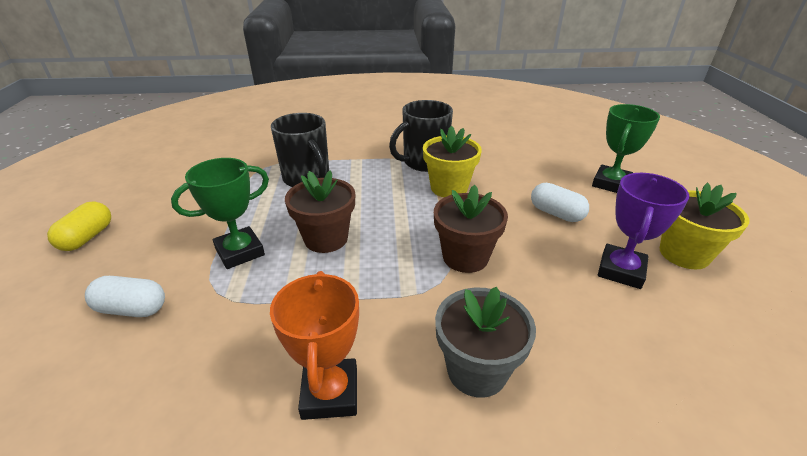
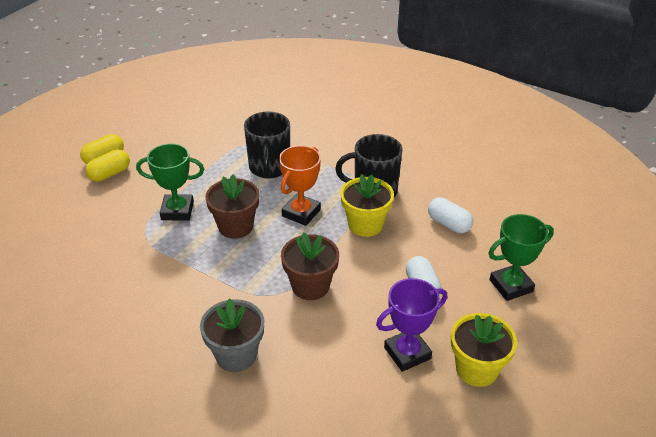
camera: 35 degrees right, 5 degrees up
white capsule [85,276,165,317] -> white capsule moved to [428,197,473,233]
orange trophy [270,271,359,420] -> orange trophy moved to [279,145,321,226]
none -> yellow capsule [85,149,130,182]

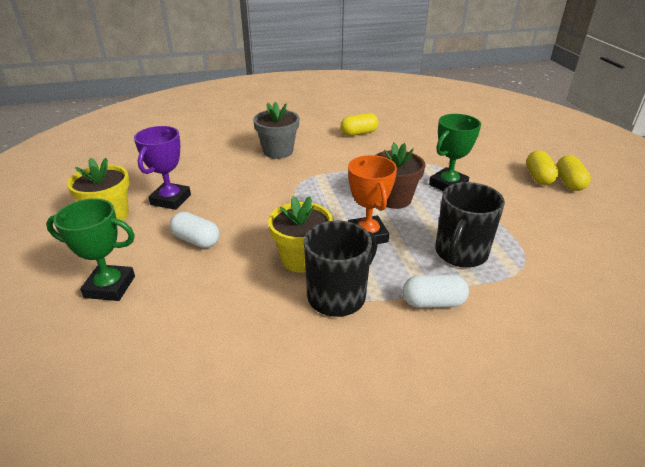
camera: 135 degrees right, 5 degrees down
black mug [244,111,290,178] -> black mug turned 105 degrees counterclockwise [435,182,505,268]
brown flower pot [281,232,339,300] -> none
white capsule [428,197,473,233] -> white capsule moved to [403,275,469,308]
green trophy [488,214,554,301] -> green trophy turned 75 degrees clockwise [46,199,135,301]
none -> yellow capsule [340,113,378,136]

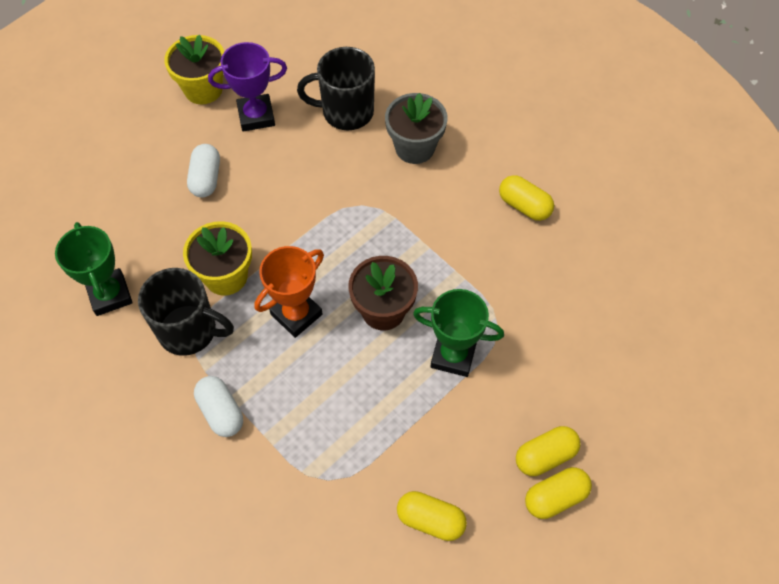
camera: 60 degrees right, 25 degrees up
green trophy [46,199,135,301] -> green trophy moved to [55,222,133,316]
black mug [435,182,505,268] -> black mug moved to [297,47,375,130]
none -> yellow capsule [397,491,467,541]

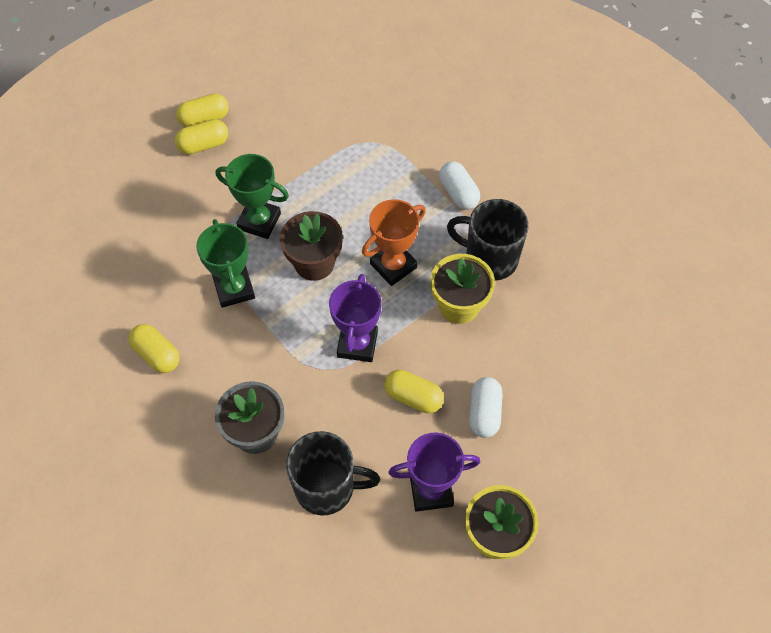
camera: 175 degrees left, 0 degrees up
green trophy [55,222,133,316] -> green trophy moved to [196,219,255,308]
yellow capsule [397,491,467,541] -> yellow capsule moved to [384,370,444,413]
none -> purple trophy [329,274,382,362]

